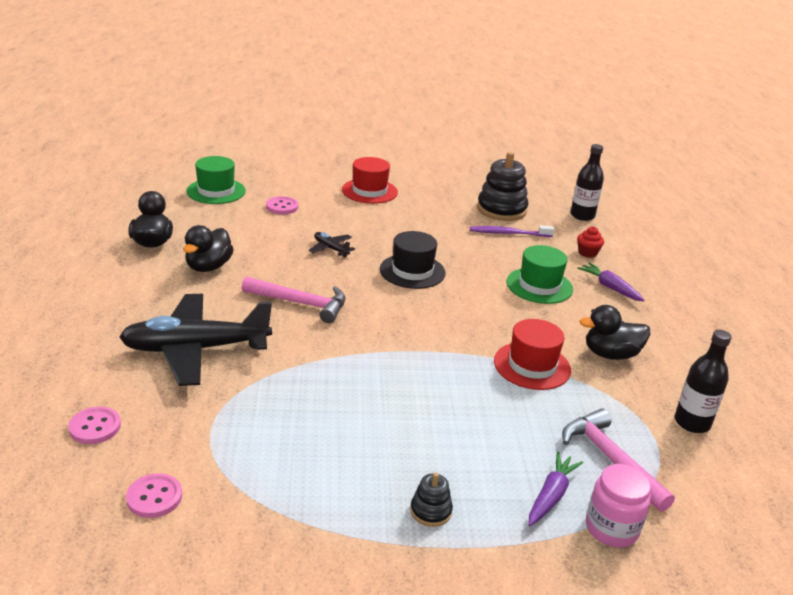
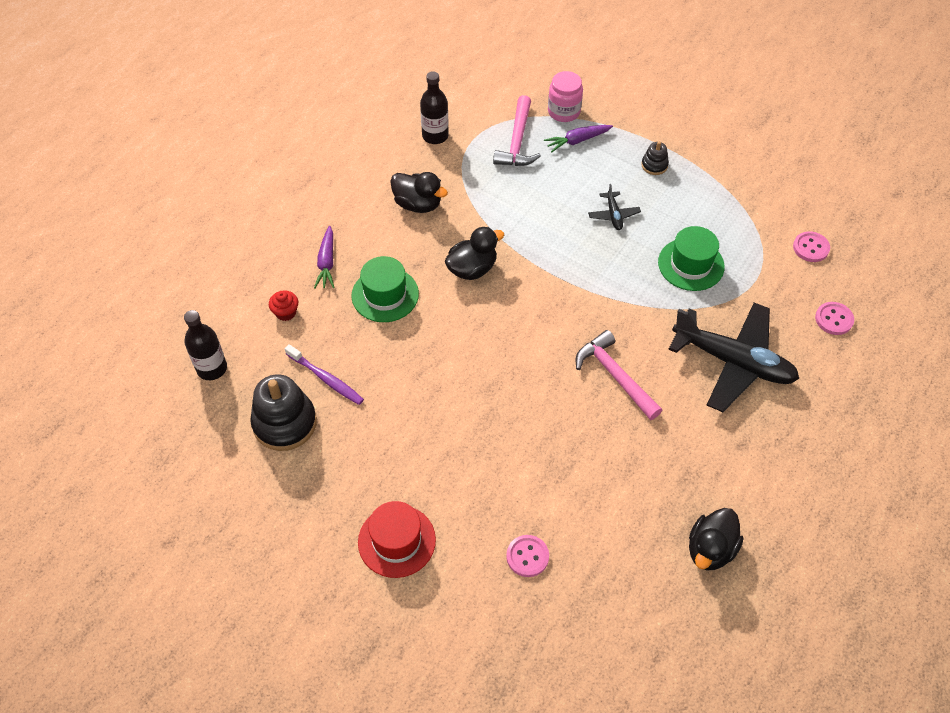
camera: 140 degrees left, 25 degrees up
black duck [183,225,234,272] -> black duck moved to [445,227,504,280]
green hat [186,156,246,204] -> green hat moved to [658,226,725,291]
black plane [309,232,355,257] -> black plane moved to [588,184,641,230]
black hat [380,231,446,289] -> none
red hat [494,319,571,390] -> none

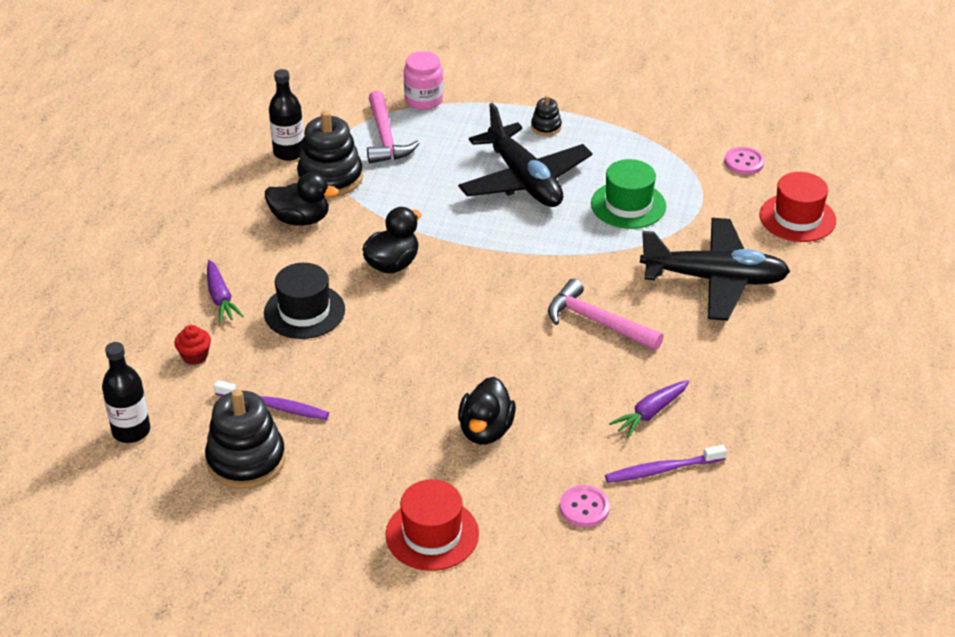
camera: 20 degrees left, 15 degrees down
green hat [352,256,419,322] -> black hat [264,263,345,339]
purple carrot [544,125,613,153] -> purple carrot moved to [609,380,690,438]
black plane [588,184,641,230] -> black plane [458,103,593,207], size x2.37
black duck [689,508,744,570] -> black duck moved to [458,377,516,444]
pink button [815,302,854,335] -> red hat [760,172,836,242]
none -> black stacking toy [297,111,363,197]
none -> purple toothbrush [605,445,727,483]

